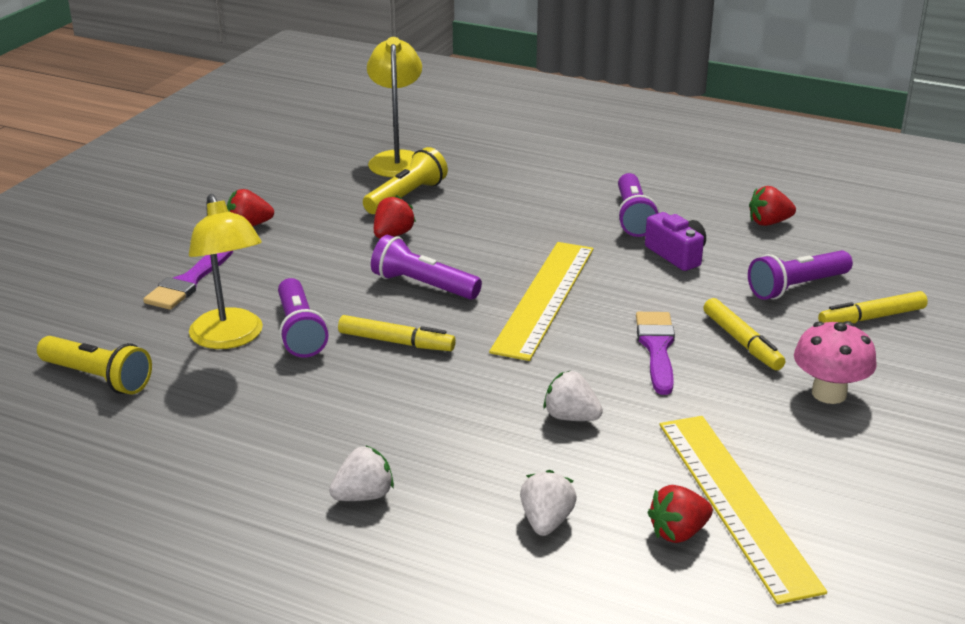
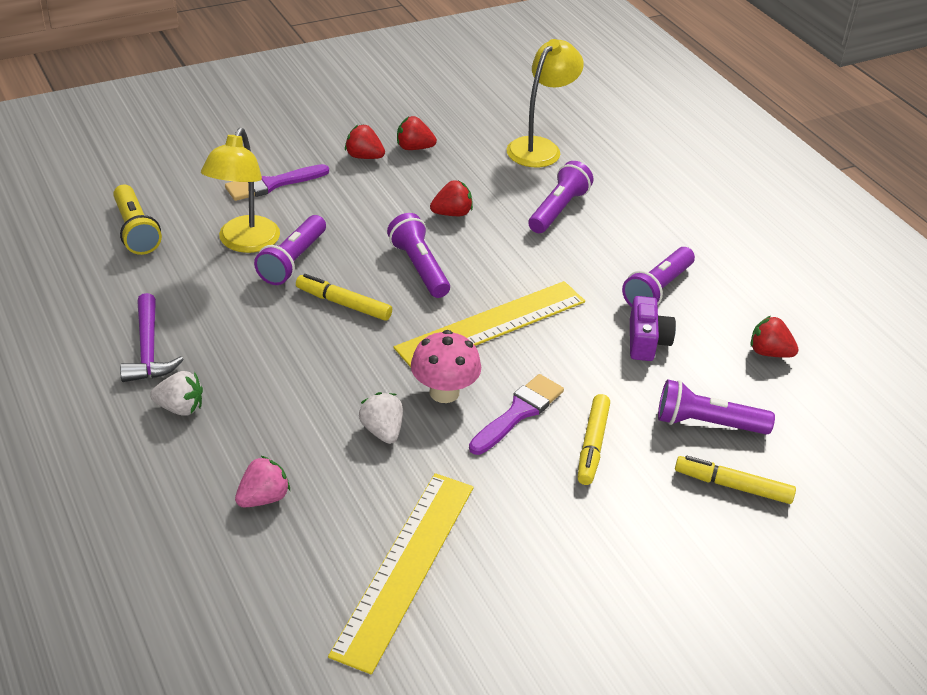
camera: 35 degrees right, 10 degrees up
yellow marker [338,315,456,351] -> yellow marker turned 150 degrees clockwise [296,274,392,321]
yellow flashlight [363,147,448,214] -> none
white strawberry [520,470,577,536] -> pink strawberry [235,455,290,508]
red strawberry [647,485,713,543] -> red strawberry moved to [397,116,437,150]
pink mushroom [794,321,877,404] -> pink mushroom moved to [411,330,481,403]
none -> purple hammer [120,293,184,382]
none -> purple flashlight [528,161,593,233]

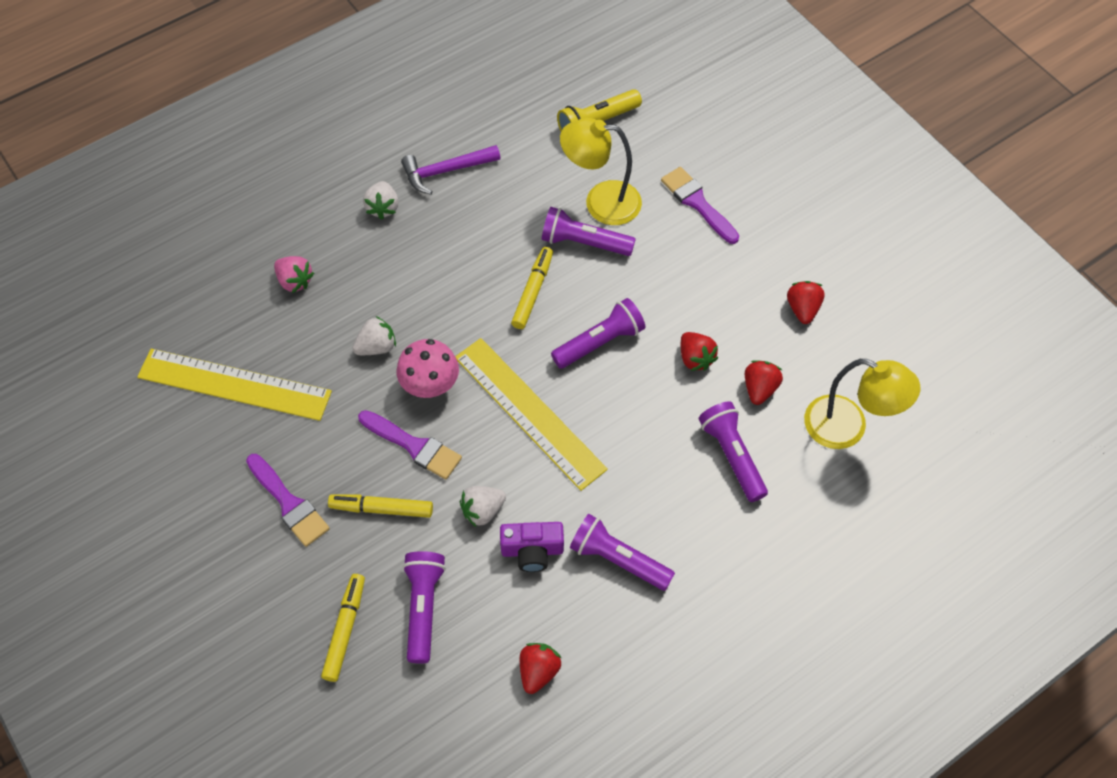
camera: 85 degrees right, 20 degrees up
red strawberry [345,125,385,159] -> red strawberry moved to [745,361,783,405]
purple flashlight [528,161,593,233] -> purple flashlight turned 135 degrees counterclockwise [699,401,768,502]
none -> purple brush [246,454,330,547]
none -> white strawberry [460,486,506,527]

